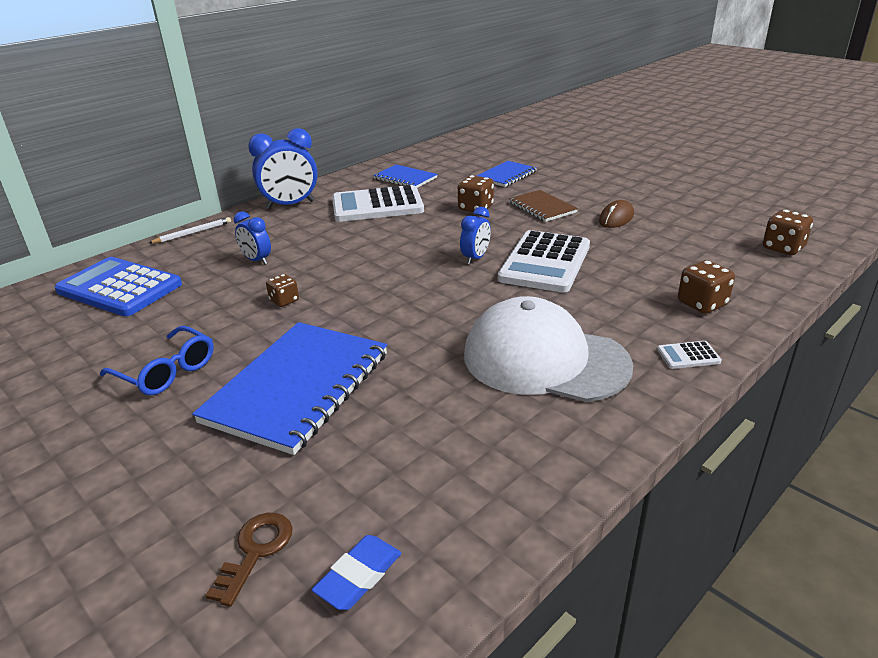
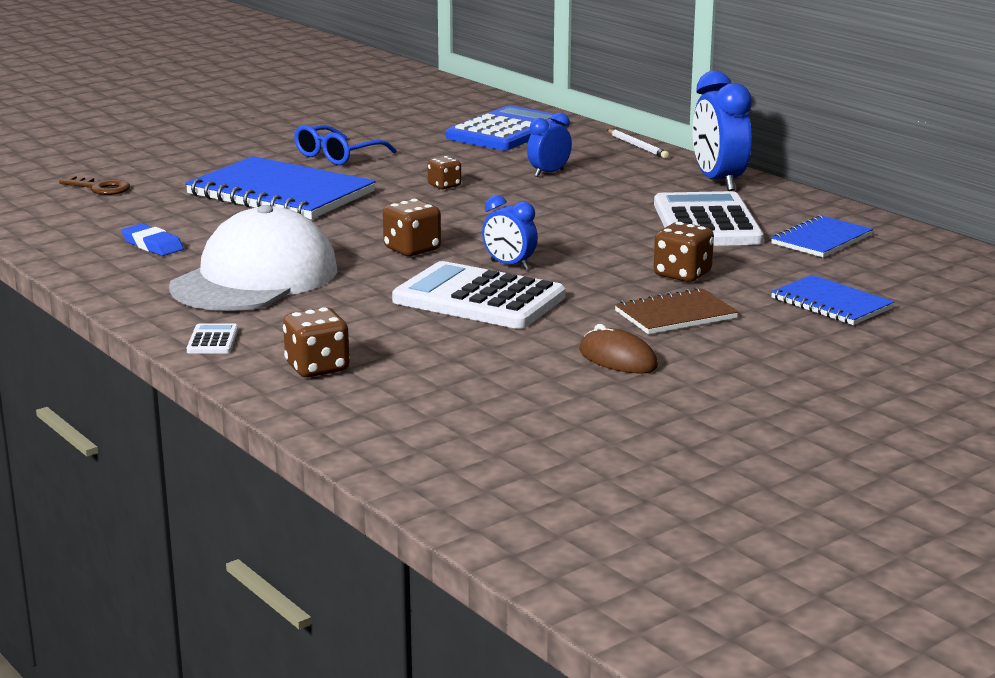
camera: 95 degrees right, 10 degrees down
blue eraser [312,535,402,610] -> blue eraser moved to [121,223,184,256]
brown dice [763,210,813,255] -> brown dice moved to [383,199,441,256]

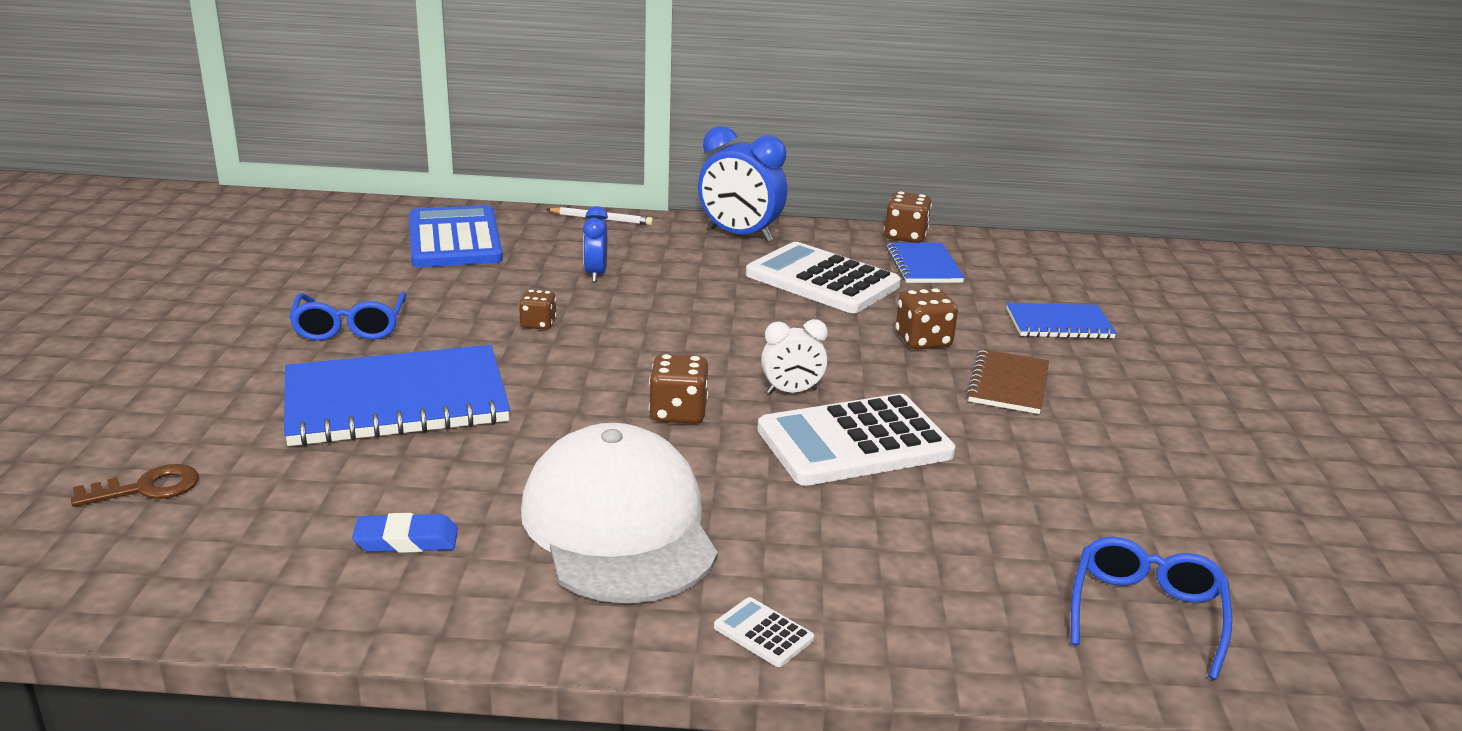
camera: 50 degrees left, 5 degrees up
brown dice [283,307,350,377] -> brown dice moved to [884,192,932,243]
blue clock [482,195,538,270] -> white clock [761,319,828,394]
brown mouse [579,324,658,374] -> none
none -> blue glasses [1071,537,1232,680]

